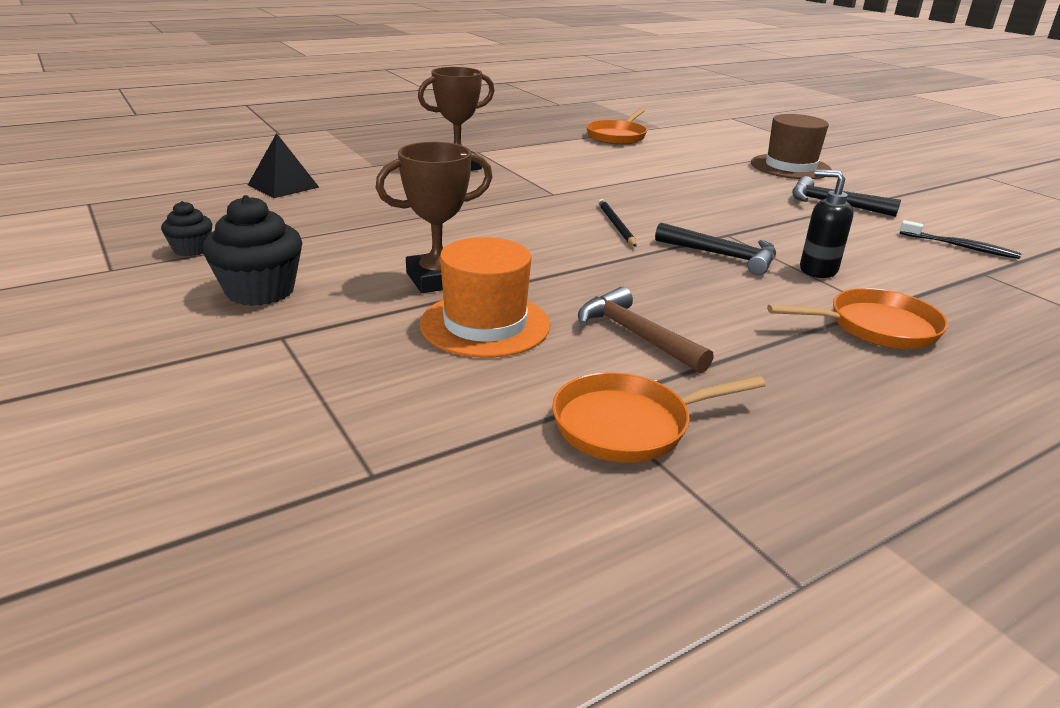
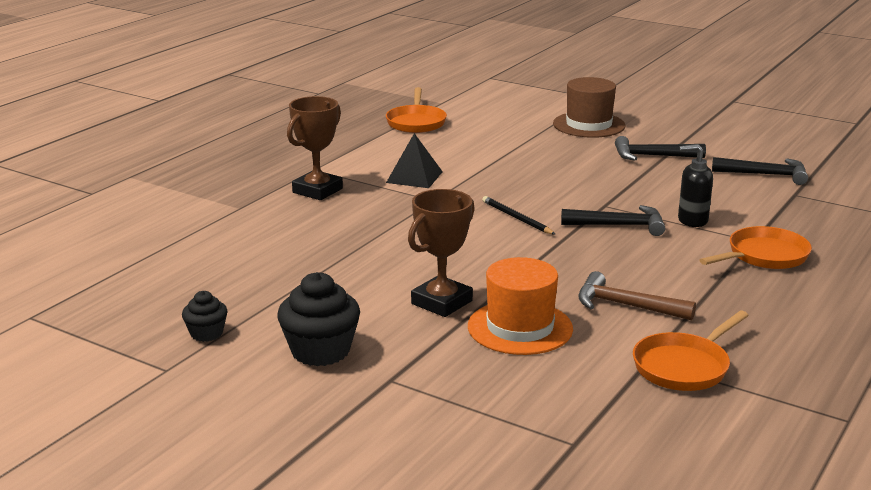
camera: 25 degrees left, 5 degrees down
black pyramid [248,133,319,198] -> black pyramid moved to [386,133,443,188]
black toothbrush [900,220,1022,259] -> black hammer [712,157,808,185]

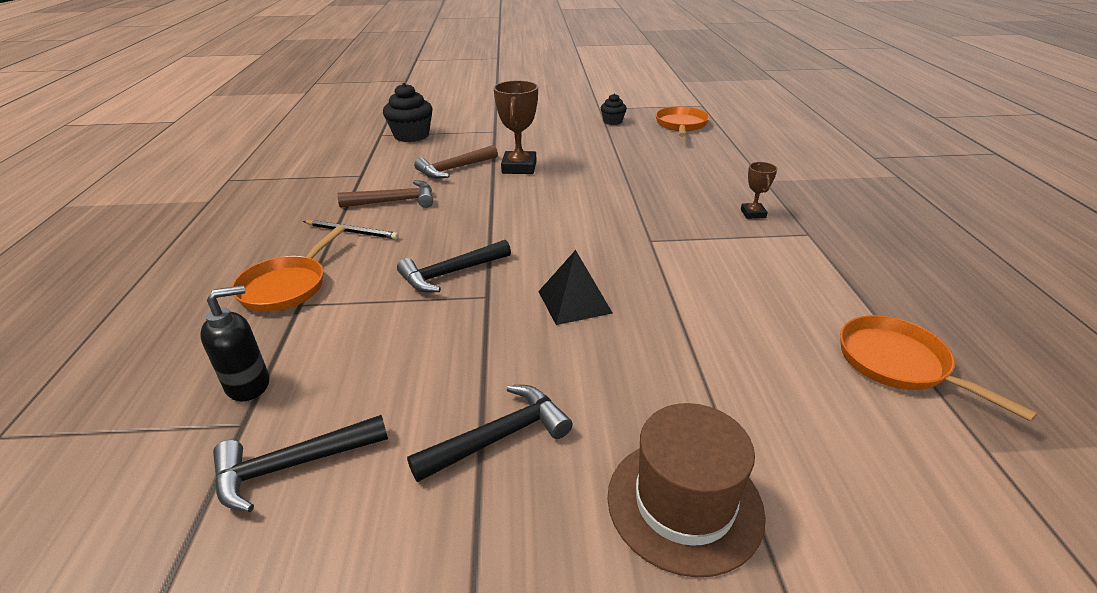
camera: 145 degrees right, 10 degrees up
black cupcake [277,272,360,366] -> black cupcake moved to [383,83,433,142]
brown trophy [287,96,343,200] -> brown trophy [741,162,777,219], size x0.54
black pyramid [386,133,443,188] -> black pyramid moved to [538,250,612,325]
orange hat [468,257,573,355] -> brown hammer [414,145,498,179]
black pencil [482,196,556,235] -> black pencil moved to [303,220,399,239]
orange pan [633,311,749,391] -> orange pan moved to [655,106,710,137]
black soap dispenser [678,144,713,227] -> black soap dispenser moved to [200,285,269,401]

